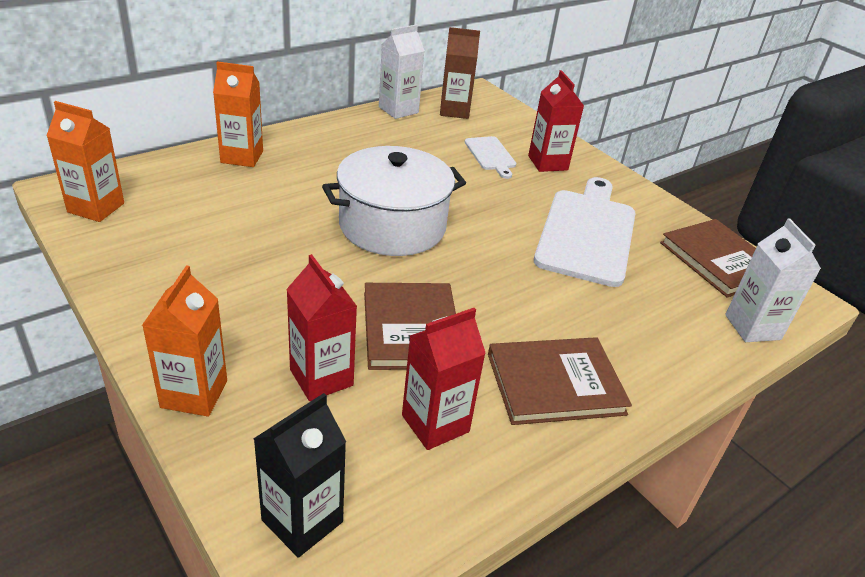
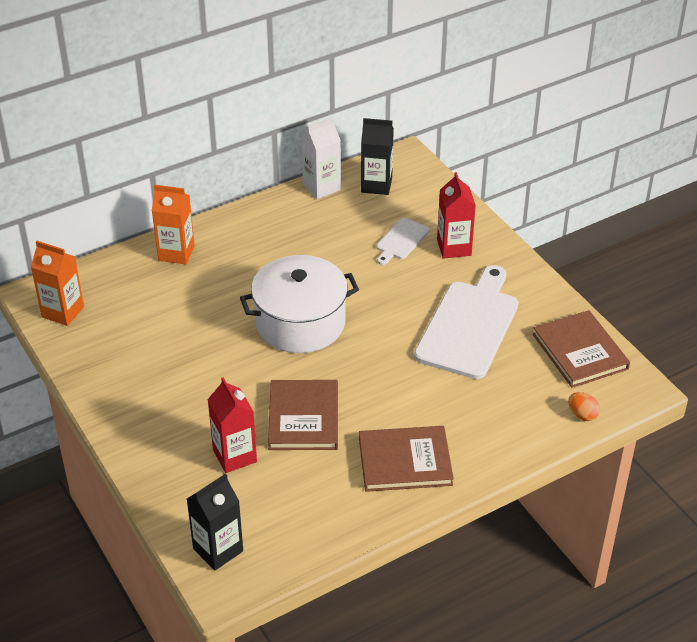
camera: 10 degrees right, 5 degrees up
orange carton [142,265,227,417] -> none
red carton [402,308,486,450] -> none
brown carton [440,27,480,119] -> black carton [361,118,394,195]
white cutting board [465,136,516,179] -> white cutting board turned 45 degrees clockwise [376,218,430,265]
white carton [725,218,821,342] -> orange egg [568,392,600,421]

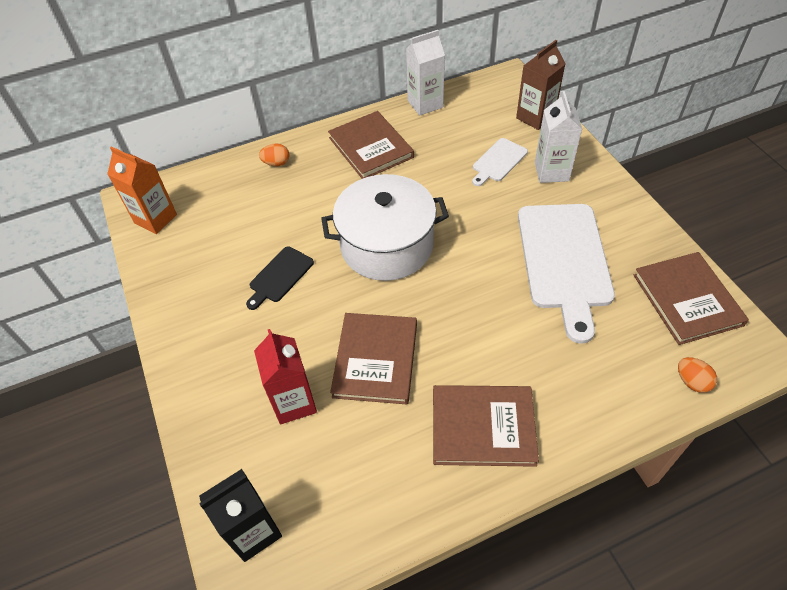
camera: 10 degrees right, 10 degrees up
orange carton [152,185,195,264] -> orange egg [259,144,290,166]
black carton [361,118,394,195] -> none
white cutting board [414,265,518,379] -> white cutting board turned 150 degrees clockwise [518,204,615,344]
red carton [437,172,476,259] -> white carton [535,91,582,183]
none -> black cutting board [246,246,314,310]
none -> brown book [328,111,414,179]
none -> brown carton [516,40,566,130]

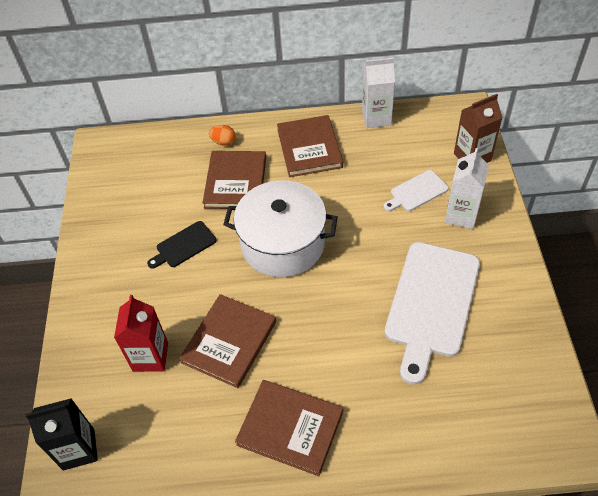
camera: 20 degrees right, 0 degrees up
orange carton [107,146,177,234] -> none
brown book [634,252,749,345] -> brown book moved to [203,151,266,209]
orange egg [678,357,717,393] -> none

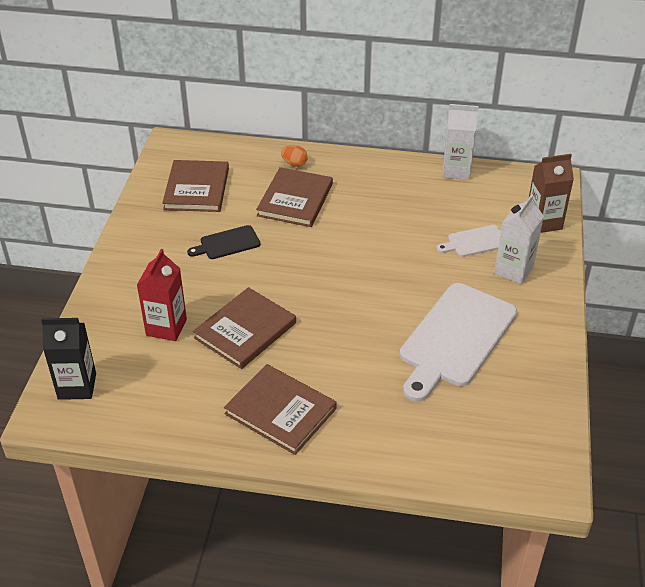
camera: 10 degrees right, 10 degrees down
white pot [223,180,338,277] -> none
brown book [277,115,343,177] -> brown book moved to [162,160,229,212]

